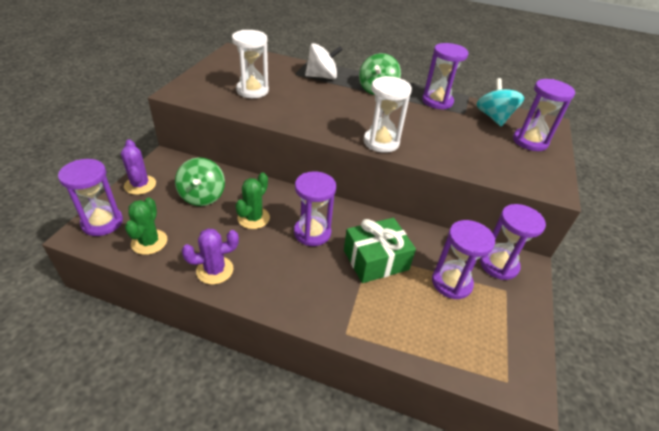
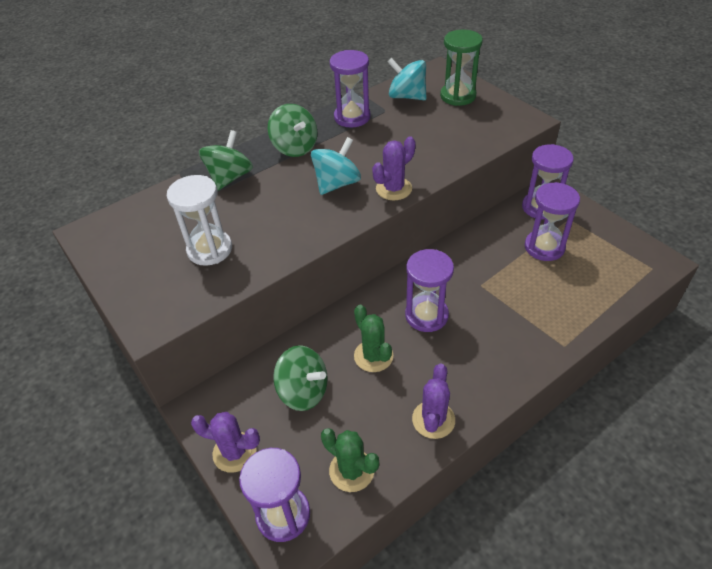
camera: 50 degrees left, 5 degrees up
white spinning top [305,43,343,79] -> green spinning top [199,130,253,190]
green gift [344,218,416,283] -> none
white hourglass [363,76,412,153] -> purple cactus [372,136,416,200]
purple hourglass [513,79,575,151] -> green hourglass [440,30,483,106]
none -> turquoise spinning top [311,137,361,195]

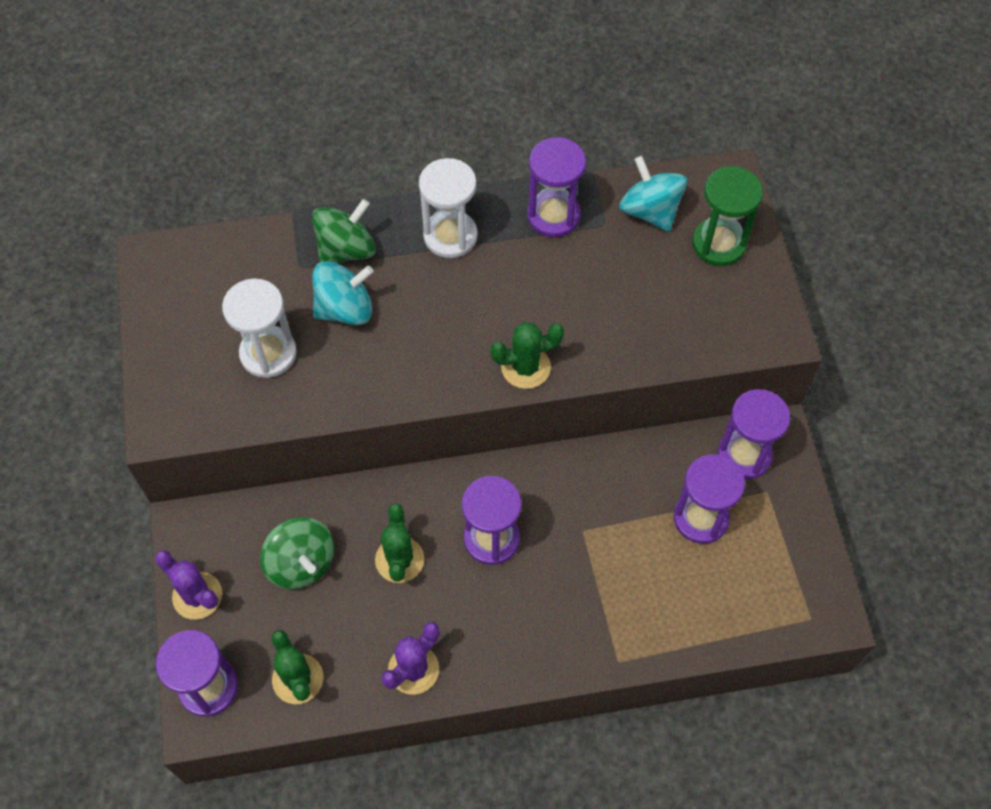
camera: 25 degrees right, 15 degrees up
green spinning top [268,104,318,157] -> white hourglass [419,158,478,258]
turquoise spinning top [311,137,361,195] -> turquoise spinning top moved to [312,261,374,325]
purple cactus [372,136,416,200] -> green cactus [490,322,564,389]

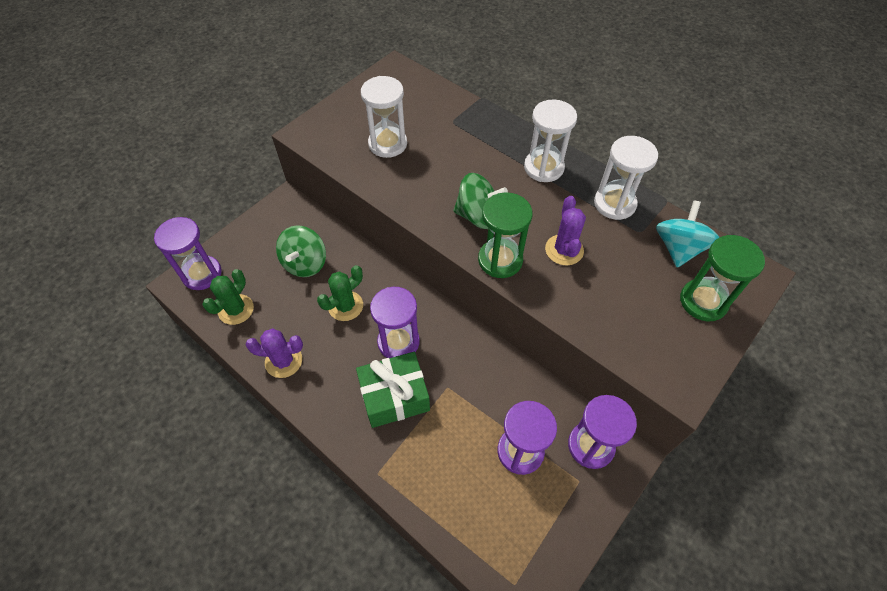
camera: 50 degrees right, 5 degrees down
purple cactus [155,550,222,620] -> purple cactus moved to [545,196,586,265]
green spinning top [312,199,376,263] -> green spinning top moved to [453,173,508,229]
turquoise spinning top [312,261,374,325] -> none
green cactus [490,322,564,389] -> green hourglass [478,192,533,278]
purple hourglass [527,137,586,237] -> white hourglass [594,136,658,220]
none -> green gift [356,352,430,428]

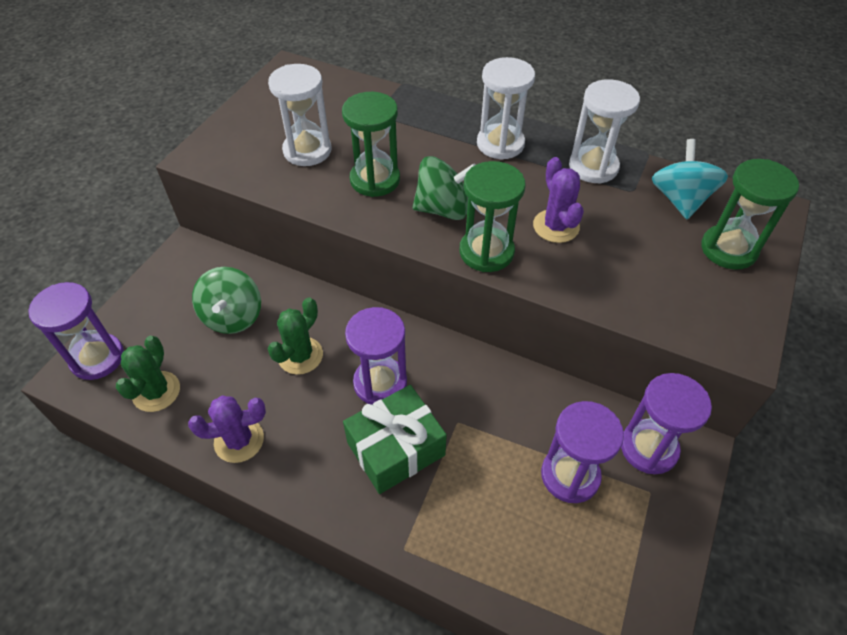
camera: 15 degrees left, 5 degrees down
none -> green hourglass [342,92,400,197]

